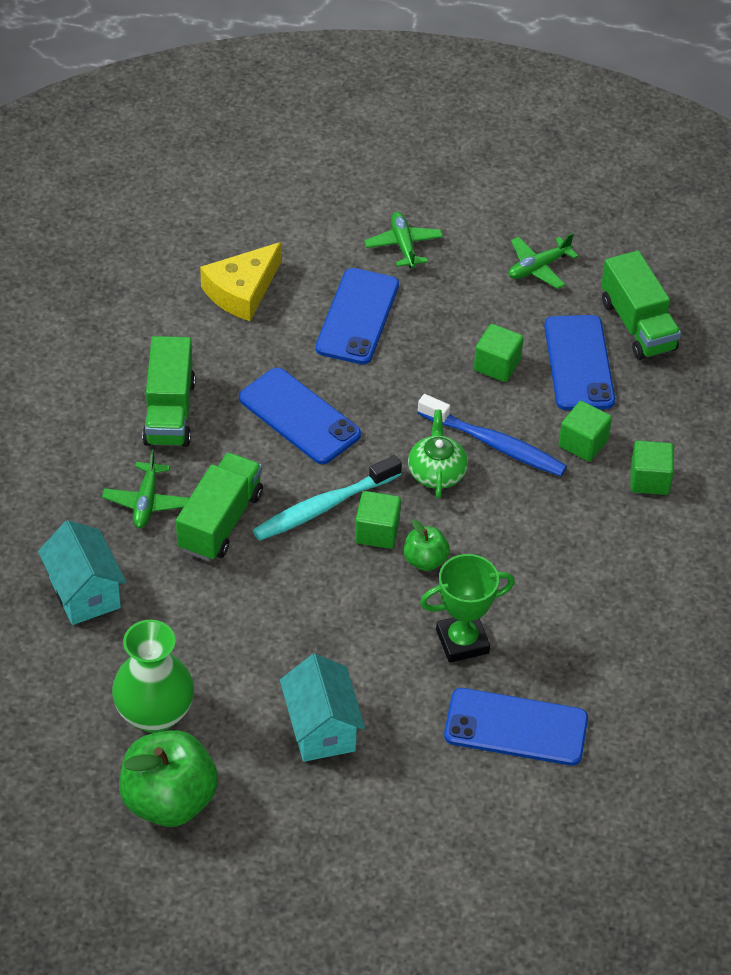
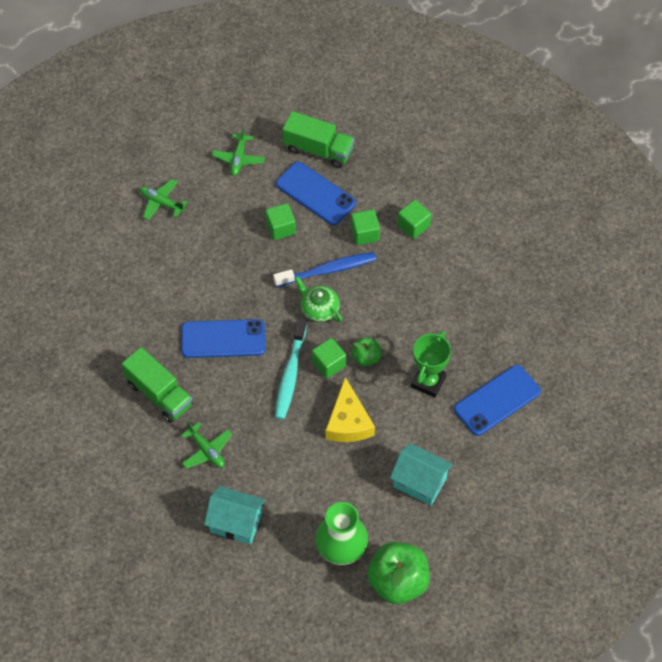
camera: 45 degrees left, 10 degrees up
green truck [176,452,263,561] -> none
yellow cheese [200,242,281,321] -> yellow cheese moved to [325,377,375,442]
blue phone [315,268,399,364] -> none

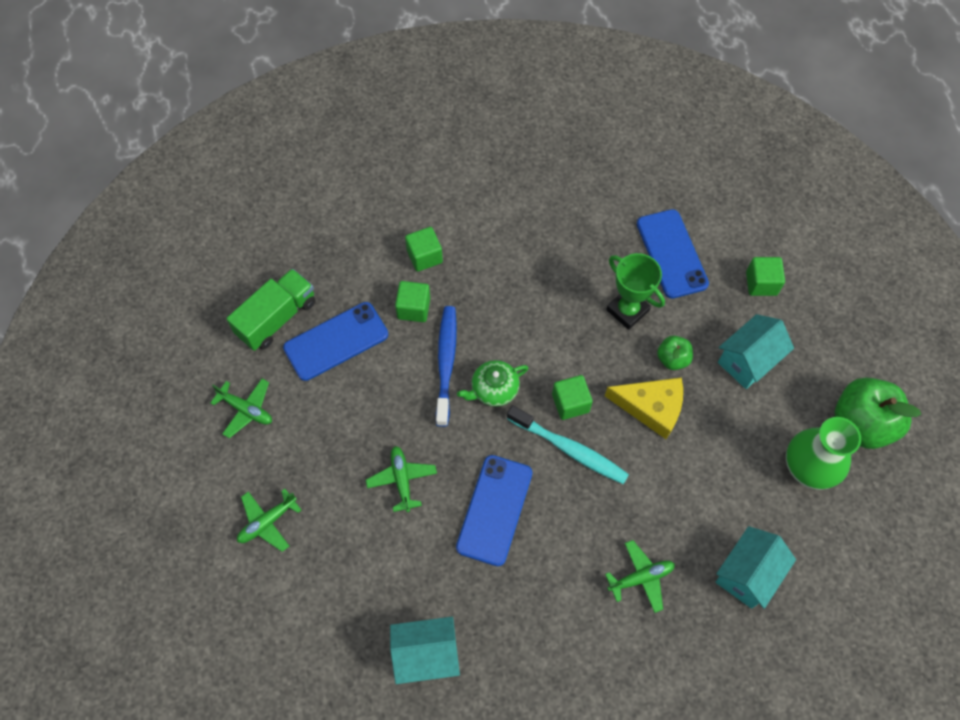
camera: 70 degrees left, 5 degrees up
green truck [122,347,193,423] -> none
green cube [265,203,296,240] -> green cube moved to [746,257,785,296]
green apple [352,338,381,366] -> green apple moved to [657,336,693,370]
none -> green plane [366,446,437,512]
none -> turquoise house [390,617,460,684]

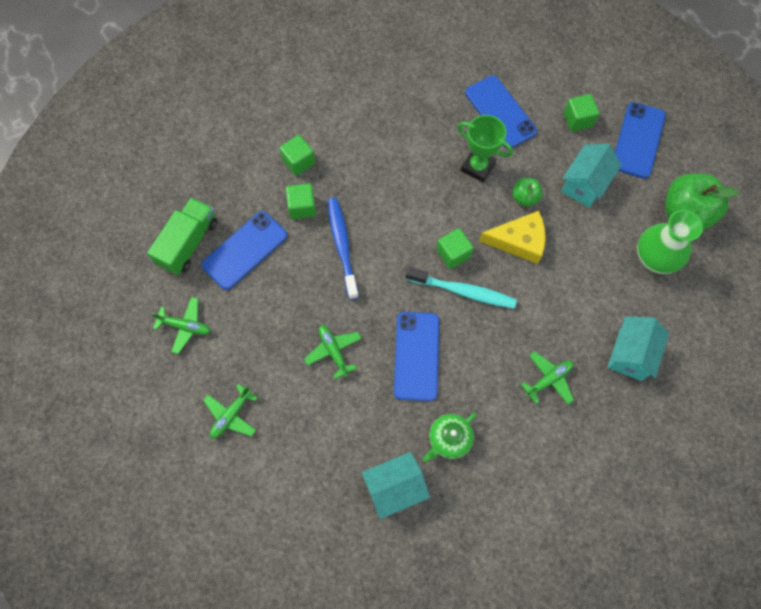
camera: 15 degrees left, 5 degrees up
green teapot [457,360,528,407] -> green teapot moved to [423,413,477,462]
none -> blue phone [615,102,666,179]

